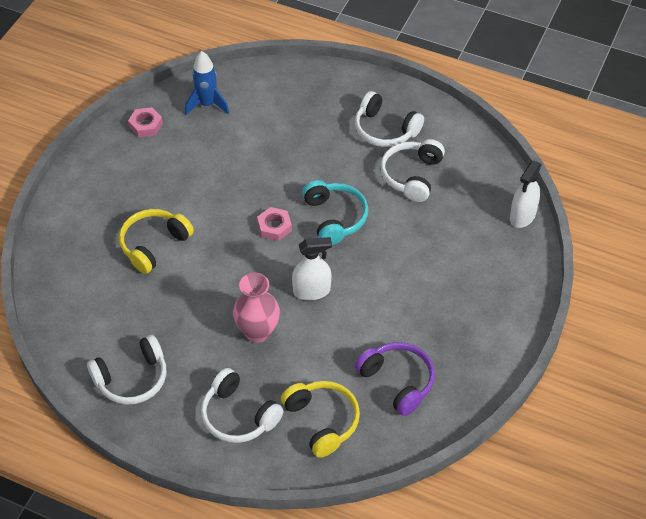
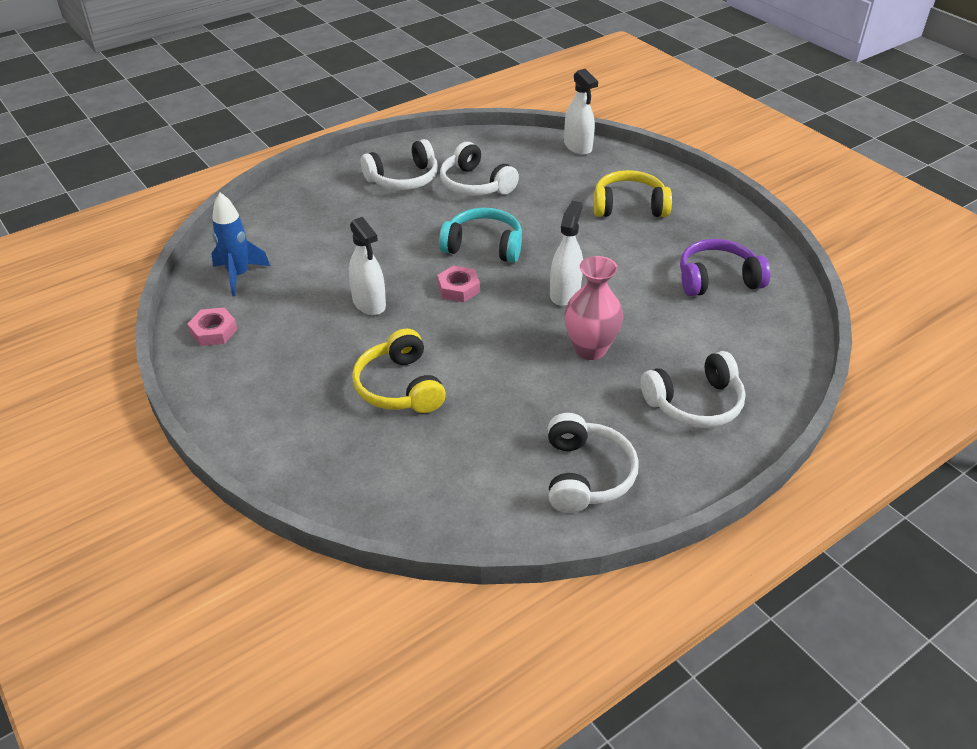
camera: 60 degrees left, 10 degrees down
yellow headphones [281,381,360,458] -> yellow headphones moved to [593,170,672,217]
none -> white spray bottle [349,217,386,315]

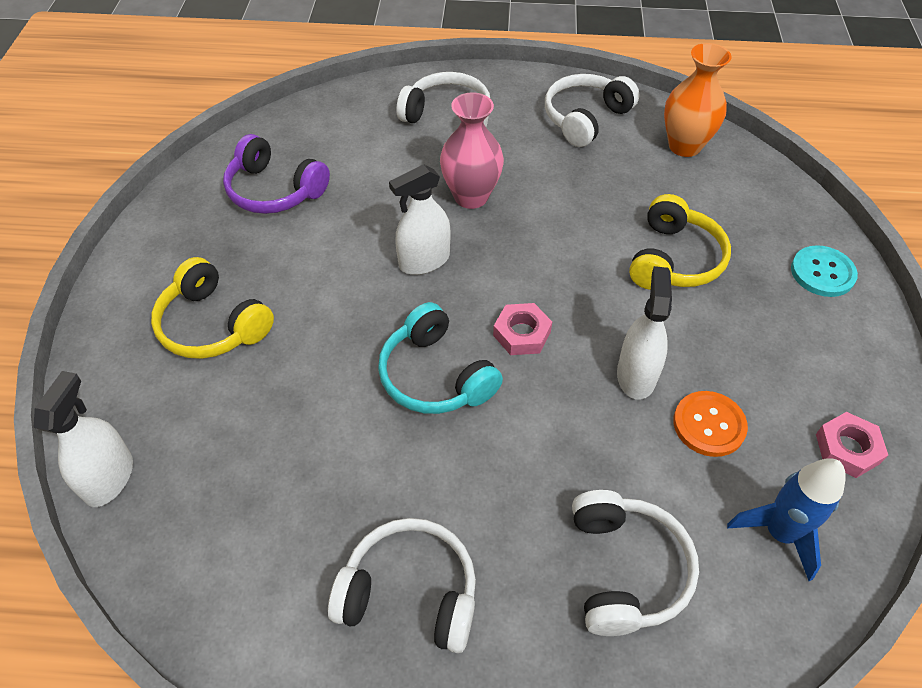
camera: 140 degrees left, 10 degrees up
white headphones [440,142,519,196] -> white headphones moved to [572,490,699,636]
none -> orange vase [664,43,732,157]
none -> orange button [673,391,748,457]
none -> turquoise button [791,245,858,297]

